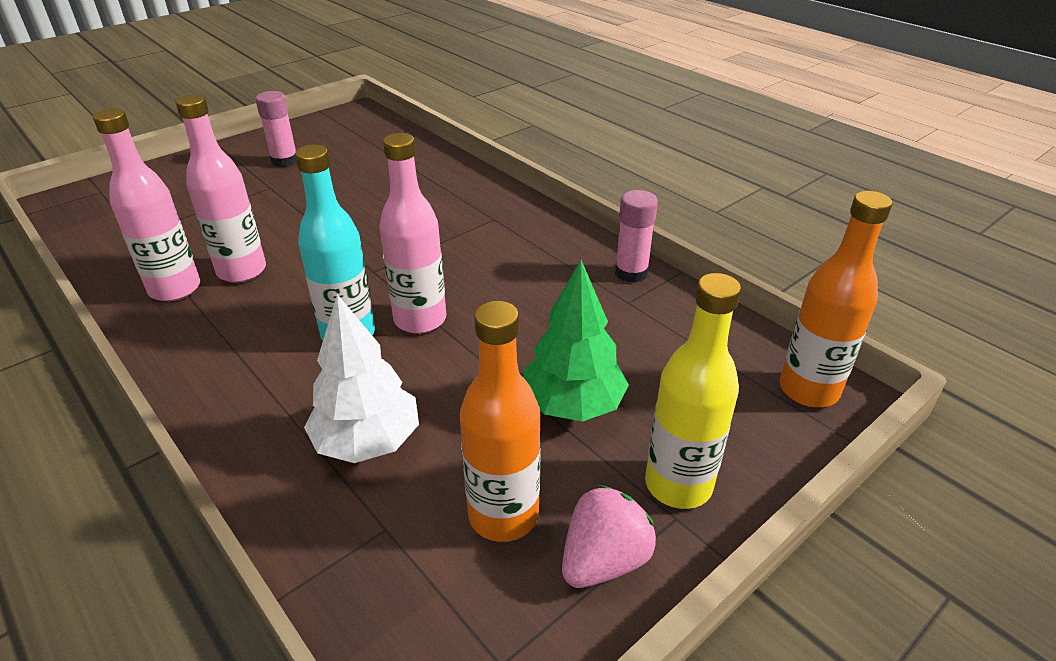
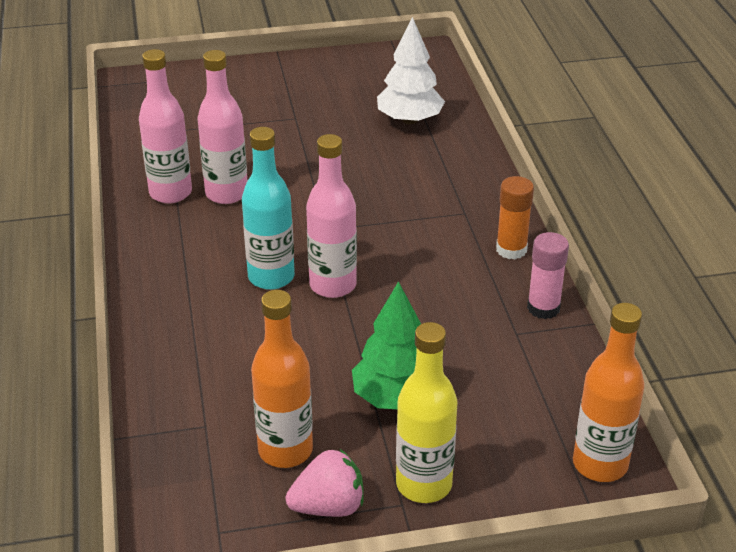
camera: 30 degrees right, 0 degrees up
pink glue stick [255,91,296,167] -> none
white tree [304,294,419,463] -> white tree moved to [377,17,445,124]
none -> orange glue stick [496,176,534,259]

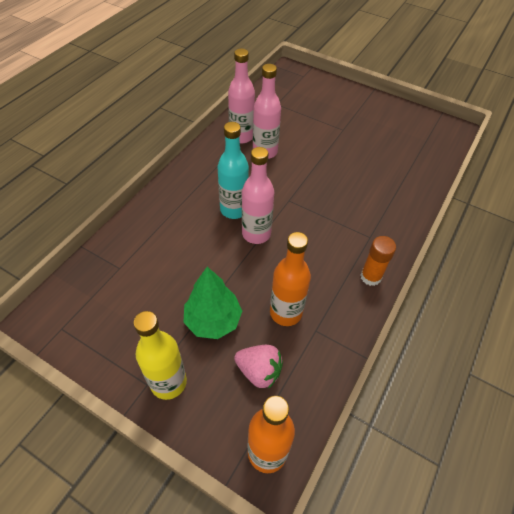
camera: 40 degrees right, 15 degrees up
orange bottle [251,290,313,468] -> orange bottle moved to [270,232,311,326]
pink strawberry [286,449,364,517] -> pink strawberry moved to [234,345,283,389]
white tree [377,17,445,124] -> none
pink glue stick [527,232,569,319] -> none

